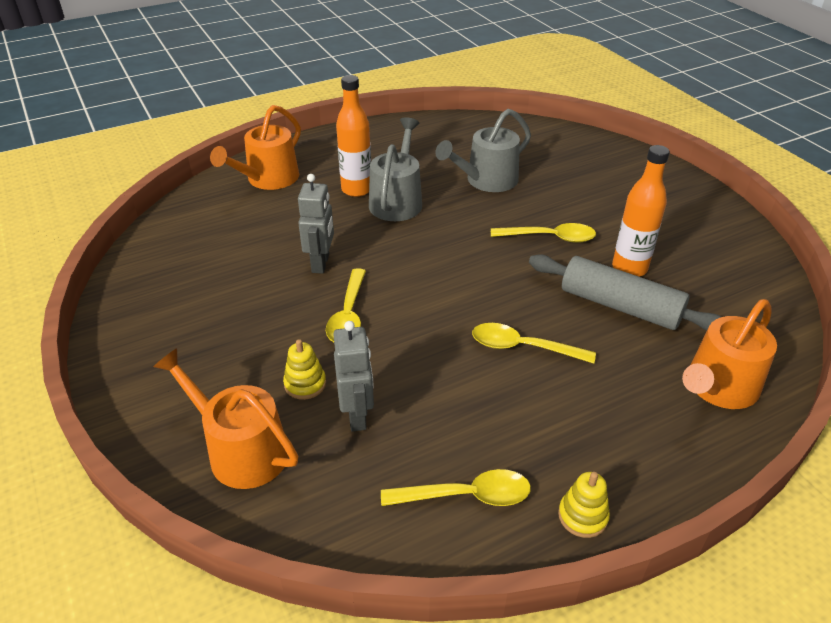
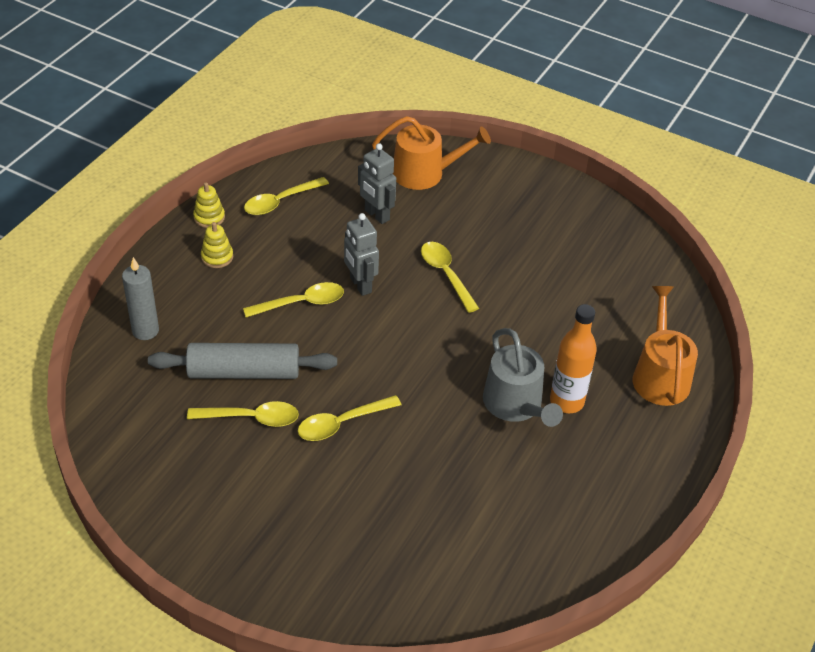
camera: 145 degrees right, 5 degrees up
yellow stacking toy [283,339,326,400] -> yellow stacking toy moved to [201,222,233,268]
grey robot [298,174,334,274] -> grey robot moved to [344,213,379,296]
grey watering can [435,109,531,192] -> none
orange bottle [612,145,670,277] -> yellow spoon [187,401,299,427]
orange watering can [682,299,777,409] -> grey candle [122,257,159,340]

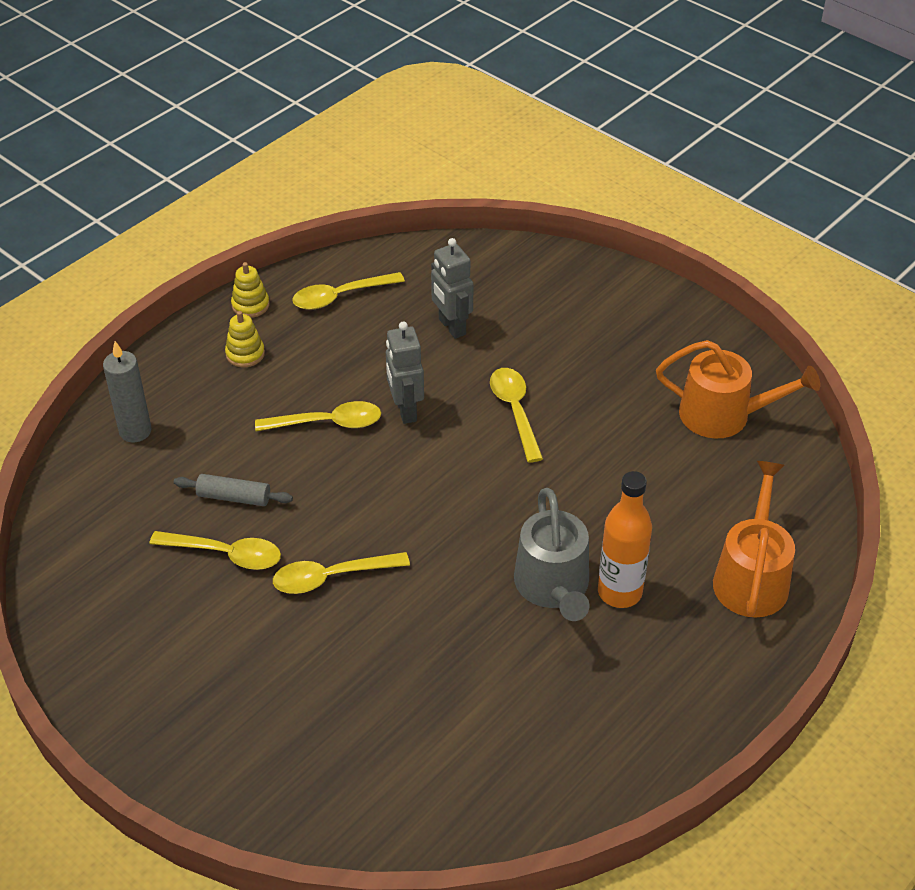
camera: 15 degrees right, 0 degrees up
grey rolling pin [148,343,337,379] -> grey rolling pin [174,474,293,506], size x0.53
orange watering can [372,116,491,190] -> orange watering can moved to [656,340,820,439]

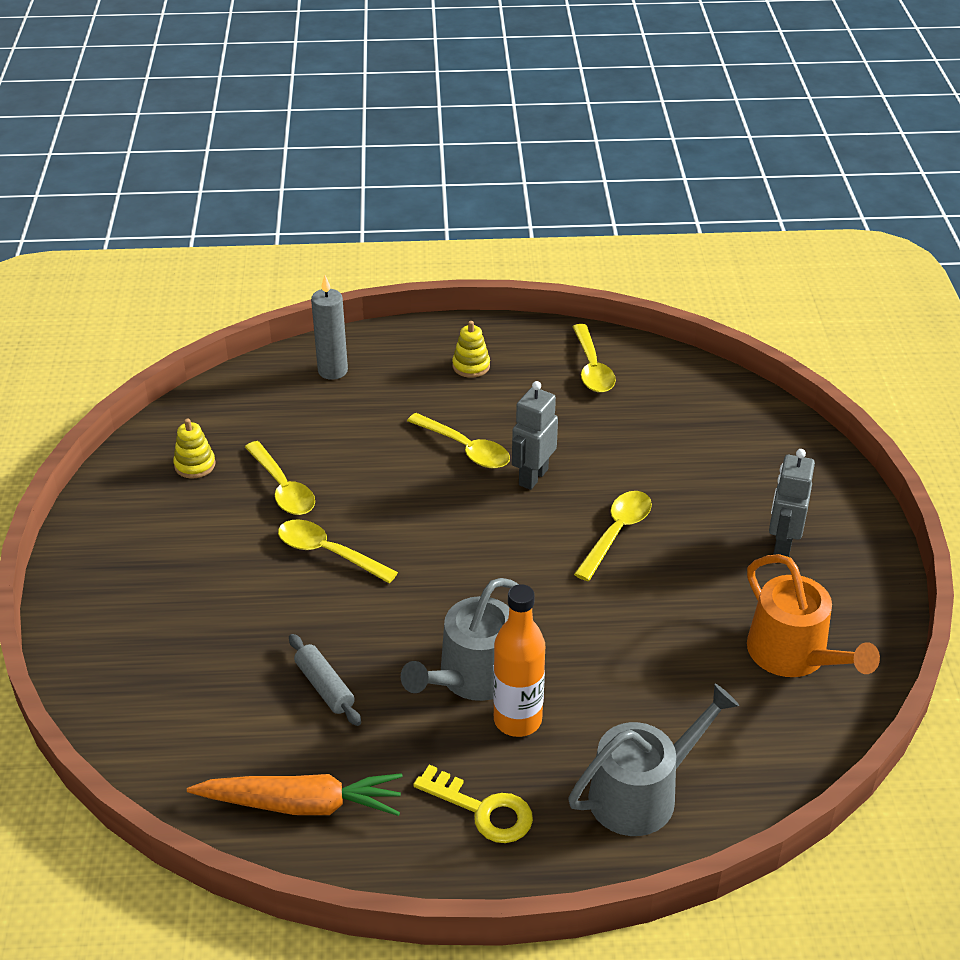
camera: 45 degrees right, 5 degrees down
grey rolling pin [174,474,293,506] -> grey rolling pin moved to [289,634,361,726]
yellow stacking toy [231,262,269,318] -> yellow stacking toy moved to [173,418,216,479]
yellow spoon [292,272,405,310] -> yellow spoon turned 120 degrees counterclockwise [572,324,616,393]
grey robot [431,238,473,339] -> grey robot moved to [769,449,815,557]
orange watering can [713,461,795,617] -> grey watering can [568,684,739,836]
none -> orange carrot [187,773,403,816]
none -> yellow key [413,765,533,843]

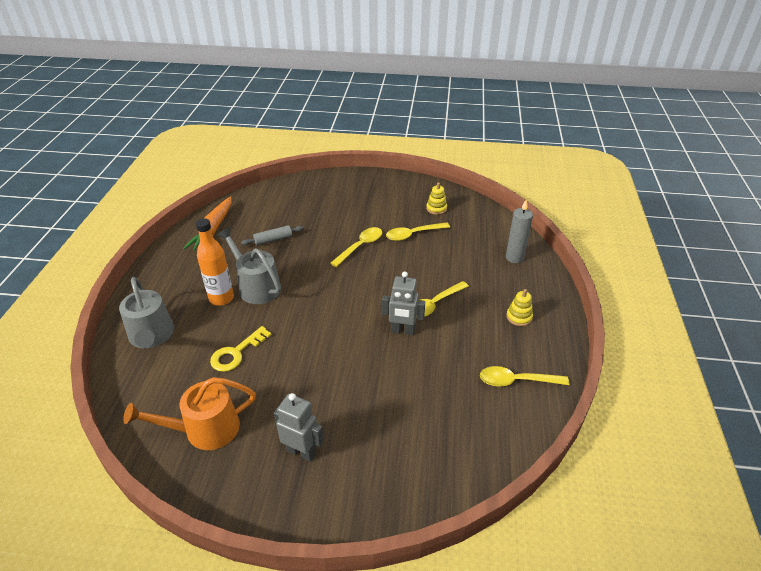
camera: 100 degrees right, 0 degrees up
yellow key [413,765,533,843] -> yellow key moved to [210,326,272,372]
grey robot [512,381,558,490] -> grey robot turned 150 degrees clockwise [382,271,425,335]
yellow spoon [574,491,652,581] -> none

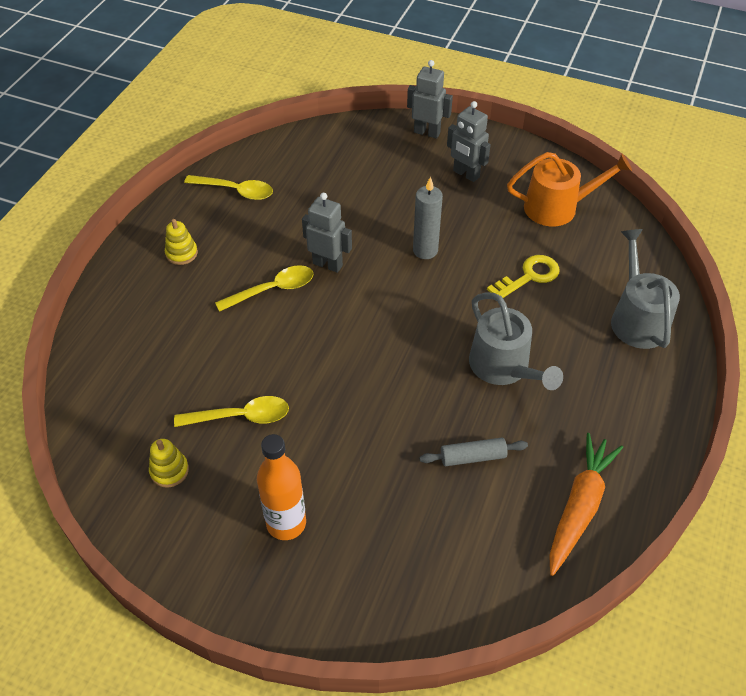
camera: 165 degrees left, 10 degrees up
orange bottle [195,218,234,306] -> orange bottle moved to [257,434,306,540]
yellow spoon [330,227,382,267] -> none
grey candle [506,200,533,263] -> grey candle moved to [413,177,443,259]
none -> grey robot [407,60,453,139]

